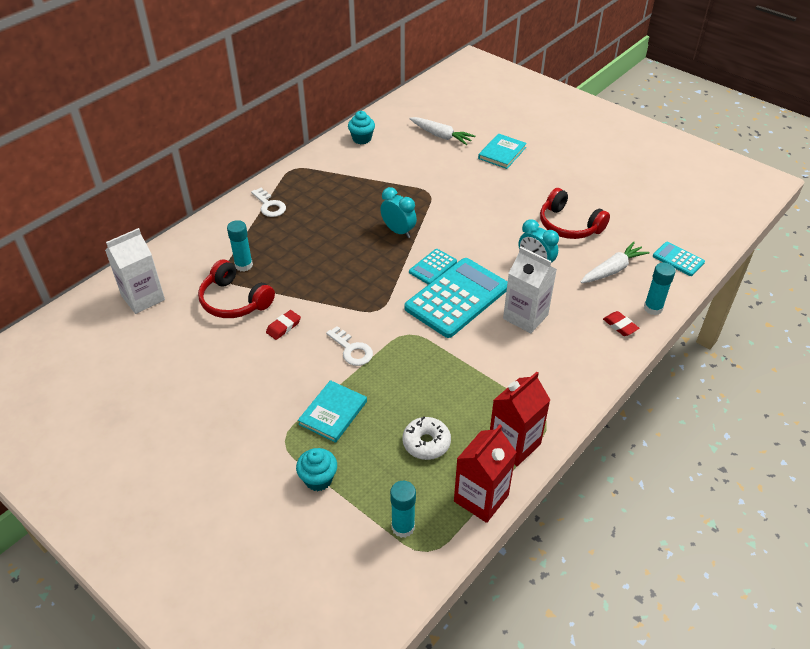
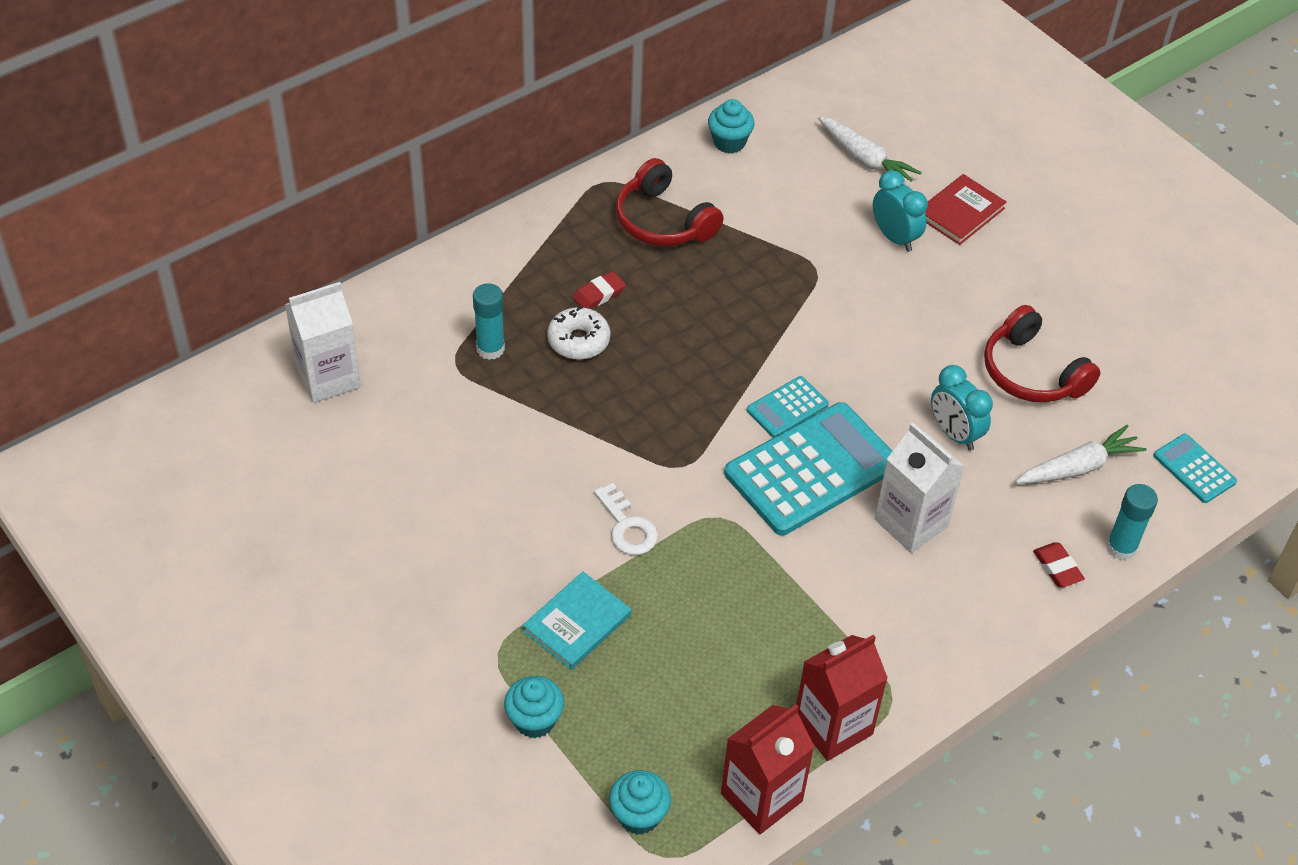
camera: 10 degrees right, 5 degrees up
red headphones [198,260,275,318] -> red headphones moved to [616,158,723,246]
white key [251,188,286,217] -> none
red eraser [266,310,301,340] -> red eraser moved to [573,271,626,309]
turquoise clock [380,187,417,238] -> turquoise clock moved to [873,170,928,252]
turquoise glue stick [390,481,416,538] -> turquoise cupcake [609,770,671,835]
white donut [402,417,451,460] -> white donut moved to [547,306,610,360]
turquoise book [478,134,527,169] -> red book [925,174,1007,245]

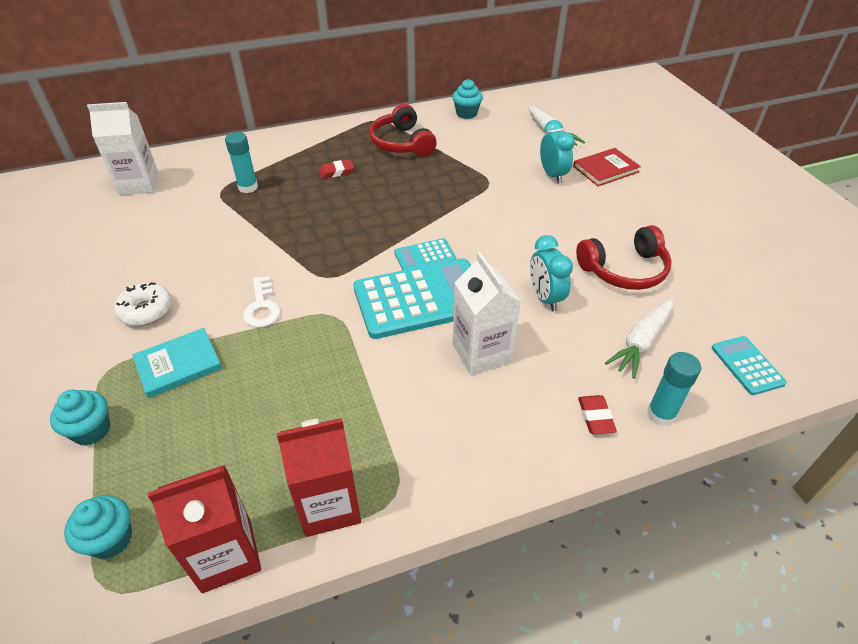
camera: 20 degrees right, 5 degrees down
white donut [547,306,610,360] -> white donut moved to [114,282,172,326]
red headphones [984,305,1100,402] -> red headphones turned 90 degrees counterclockwise [576,225,672,290]
white carrot [1015,425,1147,484] -> white carrot turned 135 degrees clockwise [605,298,673,379]

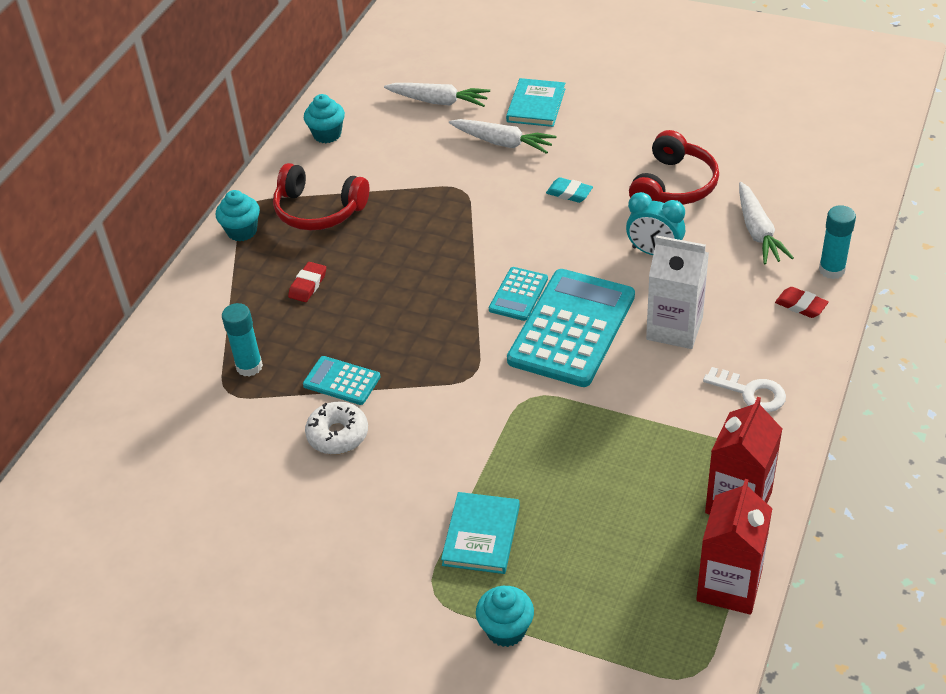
camera: 45 degrees left, 0 degrees up
turquoise cupcake [64,495,132,559] -> turquoise cupcake moved to [216,190,260,241]
white carton [87,102,159,195] -> none
white donut [114,282,172,326] -> white donut moved to [305,402,368,455]
white key [243,276,281,328] -> white key moved to [703,367,786,412]
turquoise clock [540,120,575,184] -> white carrot [449,119,557,154]
red book [573,148,641,186] -> turquoise book [506,78,565,127]
turquoise calculator [712,336,787,395] -> turquoise calculator moved to [303,356,381,405]
none -> turquoise eraser [546,177,593,203]

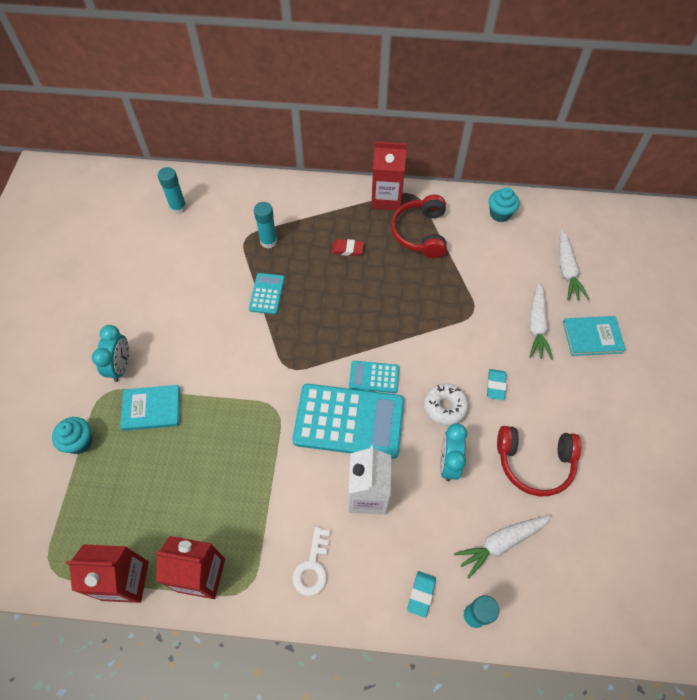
camera: 70 degrees right, 15 degrees up
turquoise cupcake [216,190,260,241] -> red carton [371,142,407,210]
white donut [305,402,368,455] -> white donut moved to [424,383,469,426]
red eraser [775,287,829,318] -> turquoise eraser [407,571,436,618]
none -> turquoise clock [92,325,129,382]
none -> turquoise glue stick [158,167,187,214]

